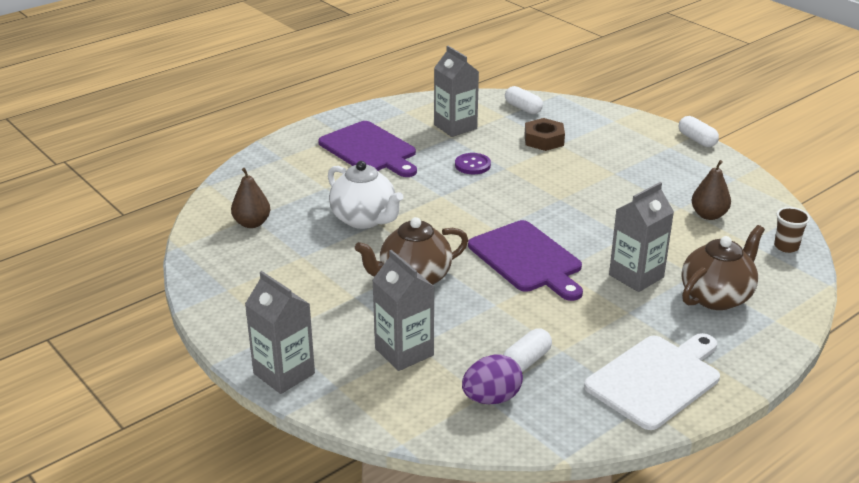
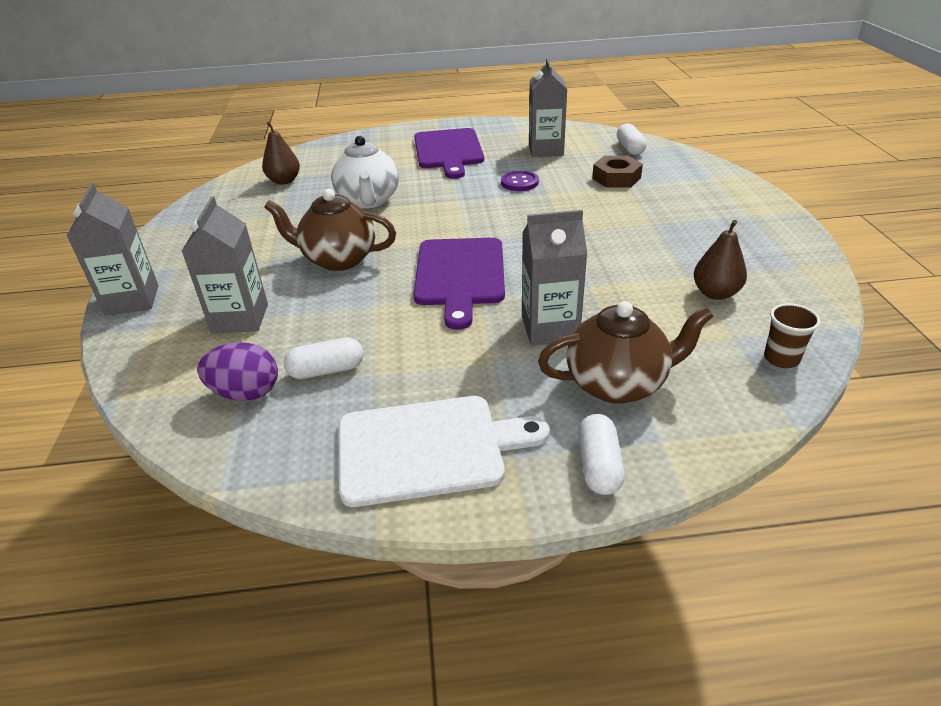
camera: 35 degrees right, 5 degrees up
white capsule [679,116,719,147] -> white capsule moved to [578,414,625,495]

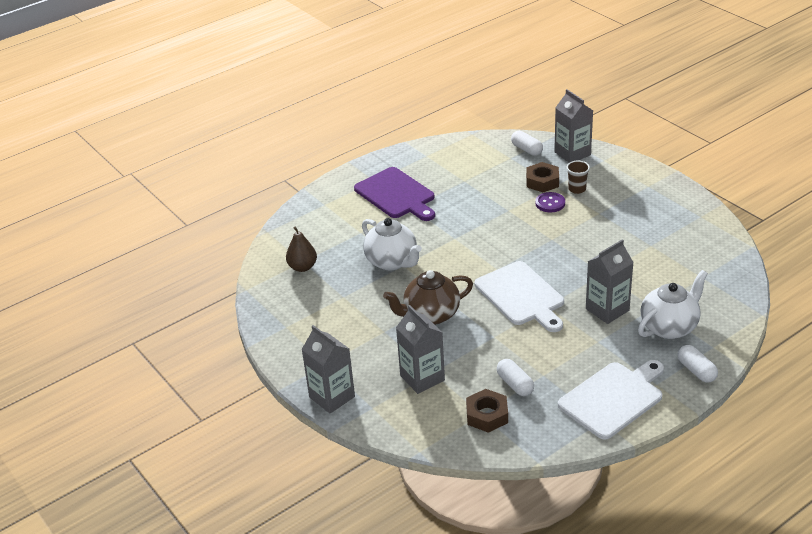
camera: 30 degrees left, 0 degrees up
purple egg [197,342,278,401] -> brown nut [466,389,508,433]
white capsule [284,338,363,379] -> white capsule turned 75 degrees counterclockwise [497,359,534,396]
purple cutting board [413,238,505,330] -> white cutting board [475,261,564,332]
purple button [501,171,539,191] -> purple button moved to [535,192,565,212]
grey carton [529,58,567,157] -> grey carton moved to [554,89,593,163]
brown teapot [538,301,714,404] -> white teapot [638,270,708,339]
brown pear [694,220,747,300] -> none
brown cup [764,303,821,368] -> brown cup moved to [566,161,590,194]

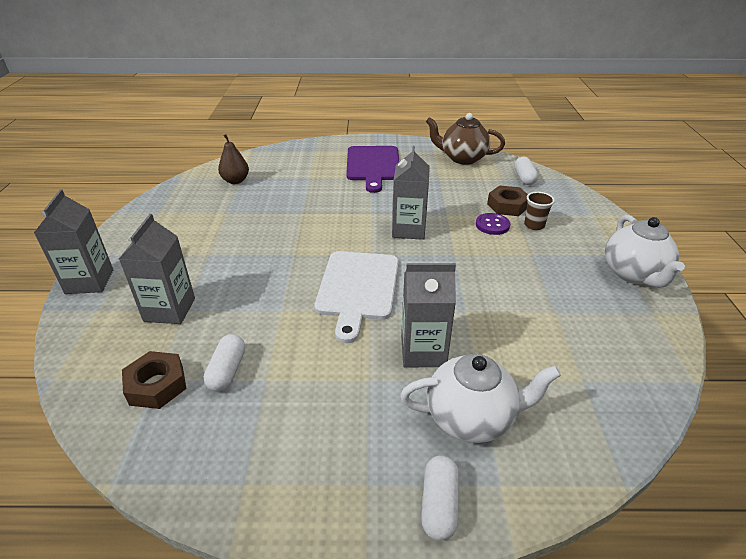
camera: 35 degrees right, 0 degrees up
white teapot [362,218,422,270] -> white teapot moved to [605,215,685,288]
brown teapot [383,270,473,325] -> brown teapot moved to [426,113,505,165]
grey carton [554,89,593,163] -> grey carton moved to [392,146,430,240]
white cutting board [558,360,664,440] -> none

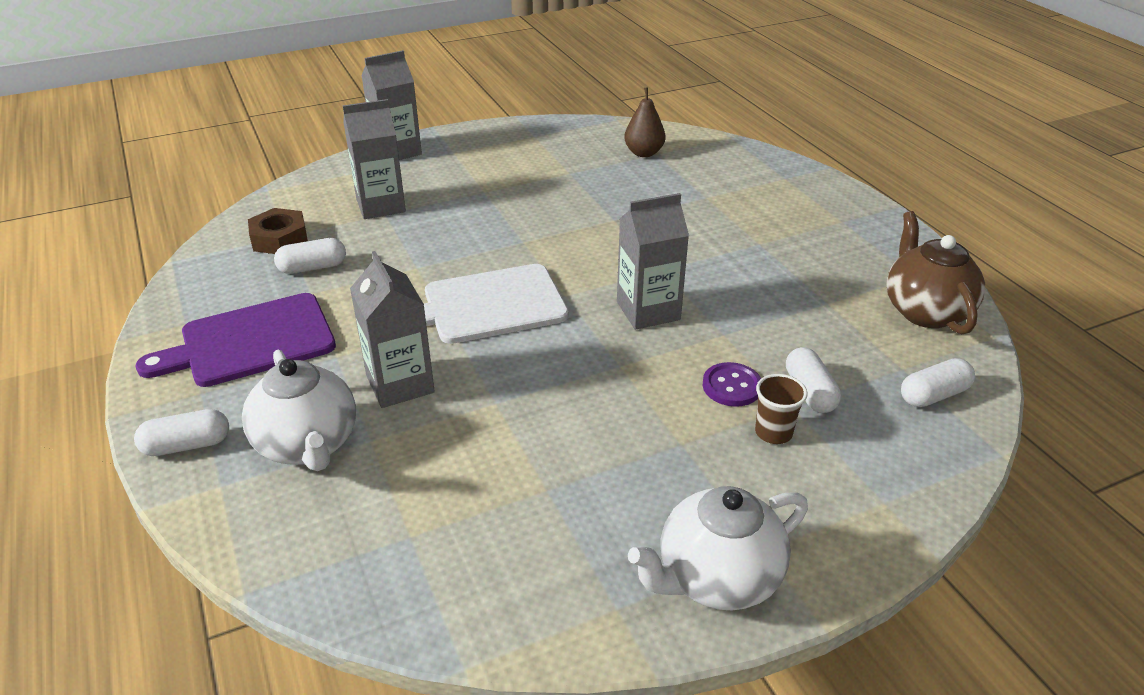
camera: 65 degrees right, 0 degrees up
purple cutting board [346,146,399,193] -> purple cutting board moved to [135,293,336,387]
brown nut [487,185,528,216] -> white capsule [786,347,841,413]

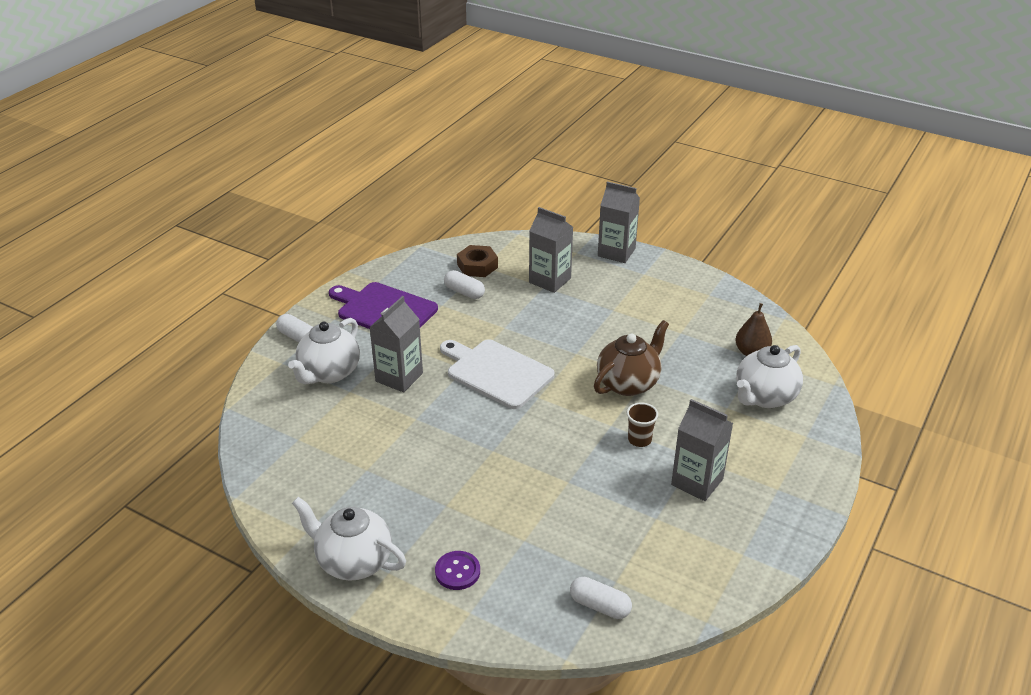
camera: 55 degrees right, 0 degrees up
grey carton [617,193,689,330] -> grey carton moved to [671,399,733,501]
purple button [703,362,761,407] -> purple button moved to [435,551,480,590]
brown cup [755,374,807,444] -> brown cup moved to [627,403,658,447]
white capsule [786,347,841,413] -> none
brown teapot [886,211,985,334] -> brown teapot moved to [594,320,669,396]
none -> white teapot [736,345,803,408]

